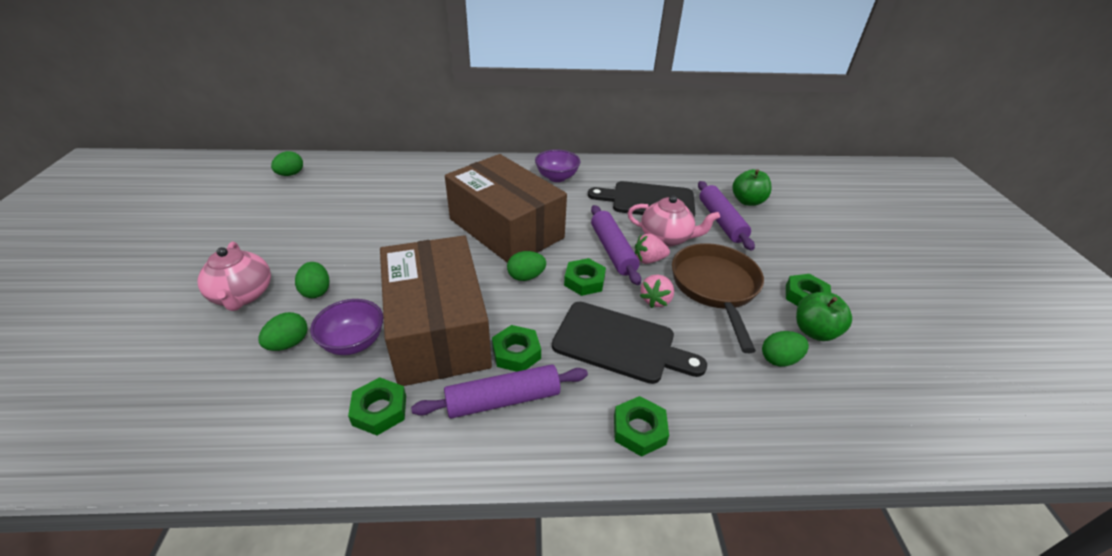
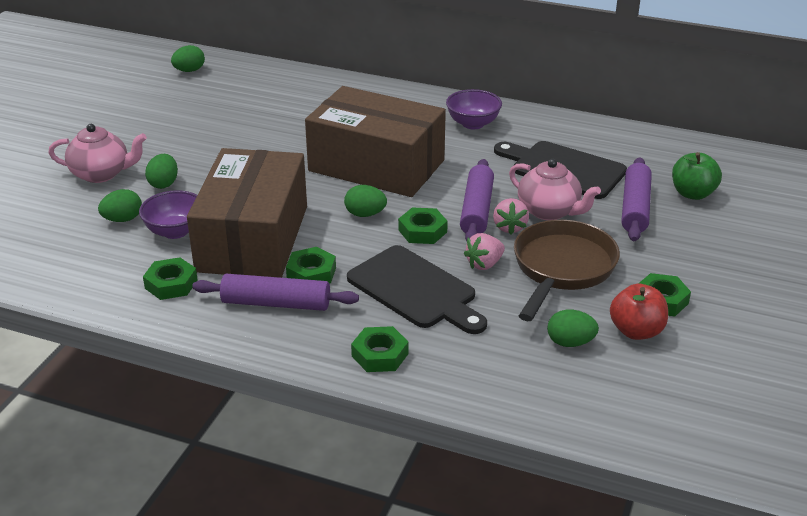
camera: 25 degrees right, 5 degrees down
pink teapot [198,242,271,311] -> pink teapot turned 90 degrees counterclockwise [49,124,147,183]
brown box [445,154,567,263] -> brown box turned 45 degrees counterclockwise [305,86,446,197]
pink strawberry [635,233,670,264] -> pink strawberry turned 105 degrees counterclockwise [493,198,529,235]
green apple [796,292,852,341] -> red apple [610,284,668,340]

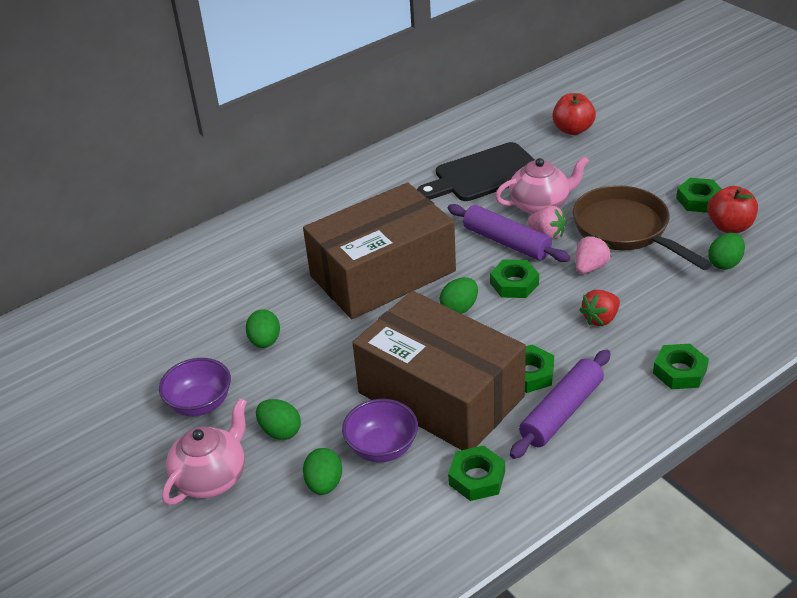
camera: 55 degrees left, 5 degrees up
green egg [171,45,205,72] -> green egg moved to [246,310,280,348]
black cutting board [347,245,487,334] -> red strawberry [580,290,620,326]
purple bowl [446,89,502,129] -> purple bowl moved to [159,358,231,416]
pink strawberry [464,233,505,270] -> pink strawberry turned 135 degrees counterclockwise [576,236,611,274]
purple rolling pin [621,157,652,241] -> none
green apple [672,152,722,200] -> red apple [552,93,596,135]

